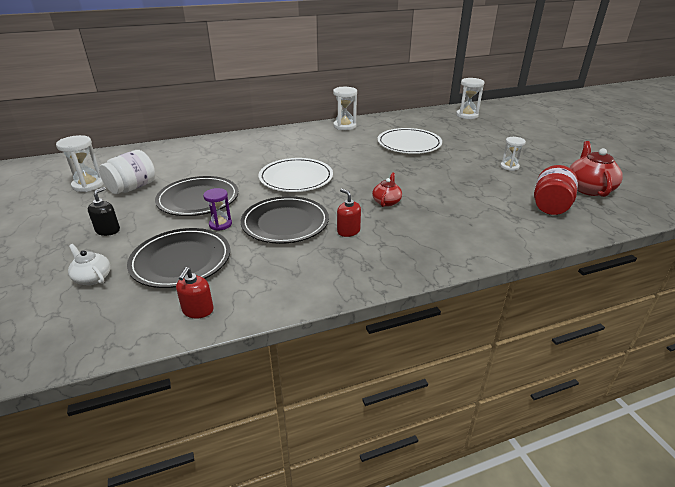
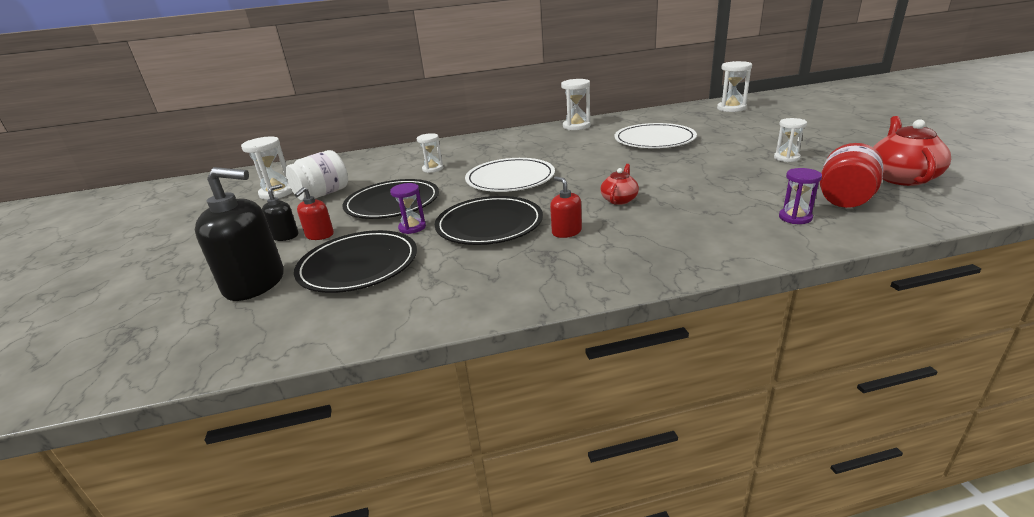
camera: 10 degrees right, 5 degrees down
white teapot [68,244,111,285] -> black soap dispenser [195,167,284,301]
red soap dispenser [176,267,214,318] -> red soap dispenser moved to [295,187,334,240]
none -> white hourglass [417,133,443,173]
none -> purple hourglass [779,168,822,224]

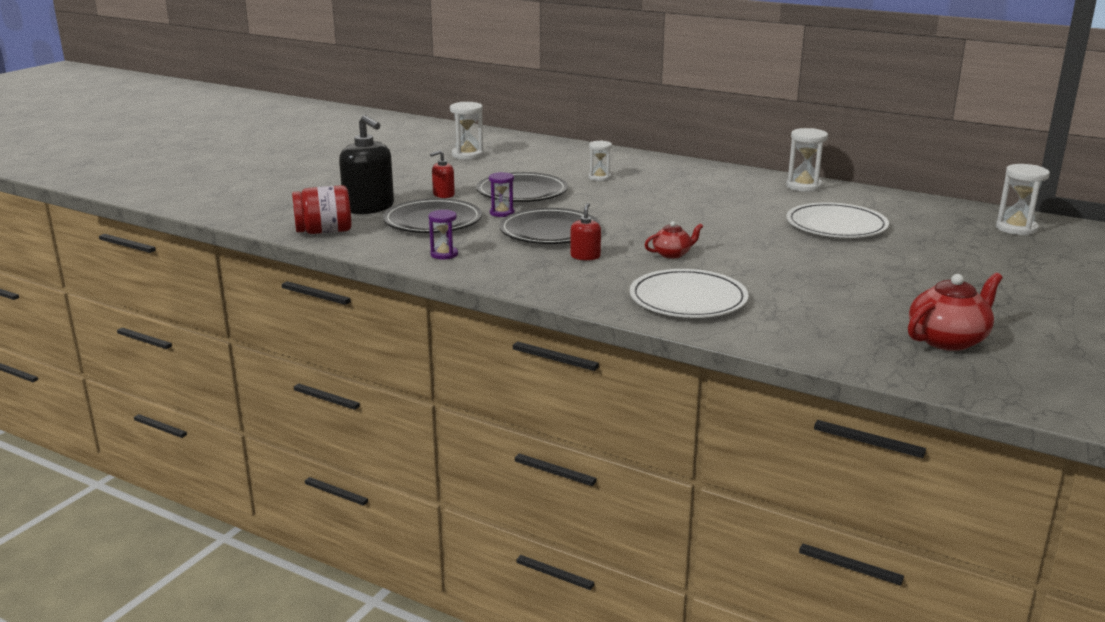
camera: 40 degrees right, 5 degrees down
black soap dispenser [262,184,298,241] -> none
white jar [285,150,348,200] -> none
white plate [465,158,555,192] -> white plate moved to [630,269,749,318]
white hourglass [774,118,807,162] -> none
purple hourglass [779,168,822,224] -> purple hourglass moved to [429,210,458,260]
red jar [820,143,883,208] -> red jar moved to [292,185,351,234]

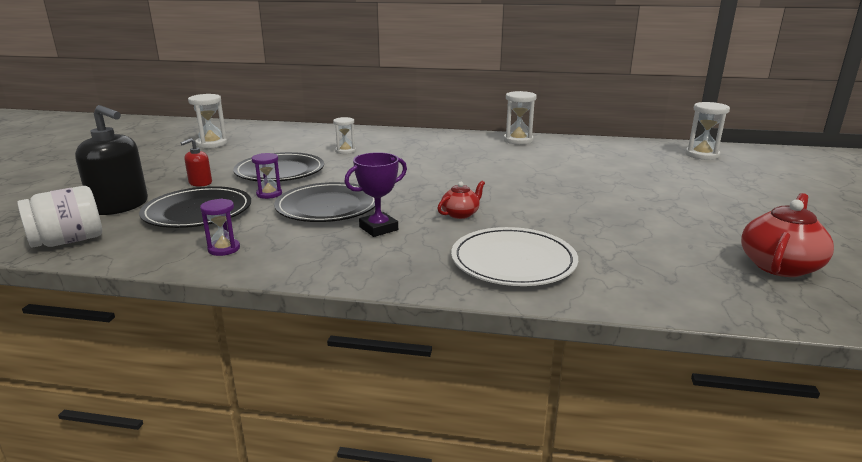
camera: 20 degrees left, 0 degrees up
red jar [292,185,351,234] -> white jar [17,186,102,247]
red soap dispenser [570,203,601,260] -> purple trophy [344,152,407,237]
white plate [786,202,889,238] -> none

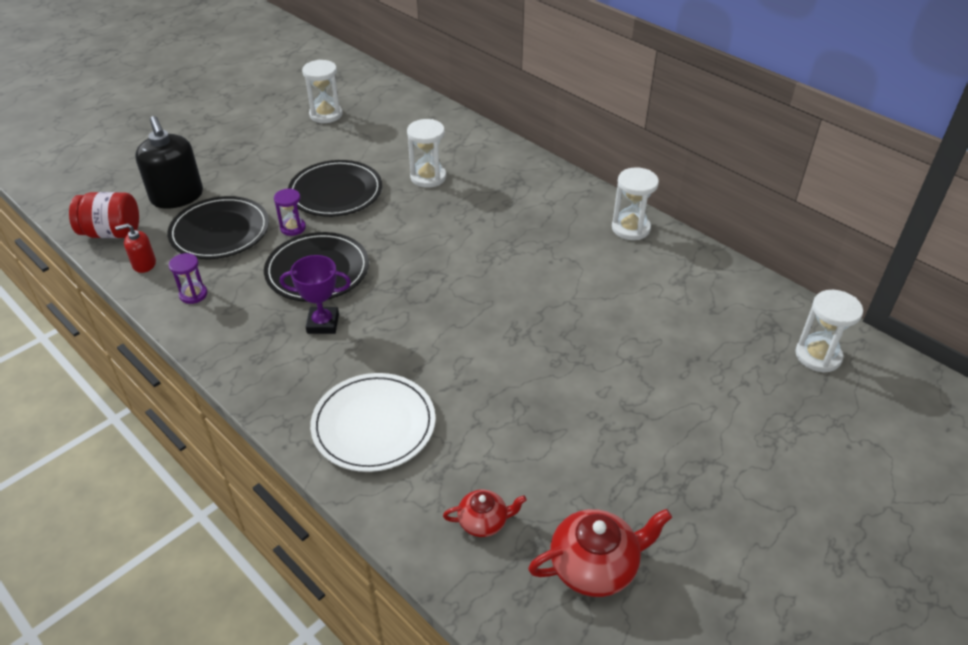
camera: 35 degrees right, 20 degrees up
white jar [17,186,102,247] -> red jar [69,192,139,238]
red soap dispenser [180,138,212,187] -> red soap dispenser moved to [115,223,156,273]
white hourglass [333,117,356,154] -> white hourglass [407,119,446,188], size x1.52
red teapot [437,181,485,219] -> red teapot moved to [443,490,527,537]

